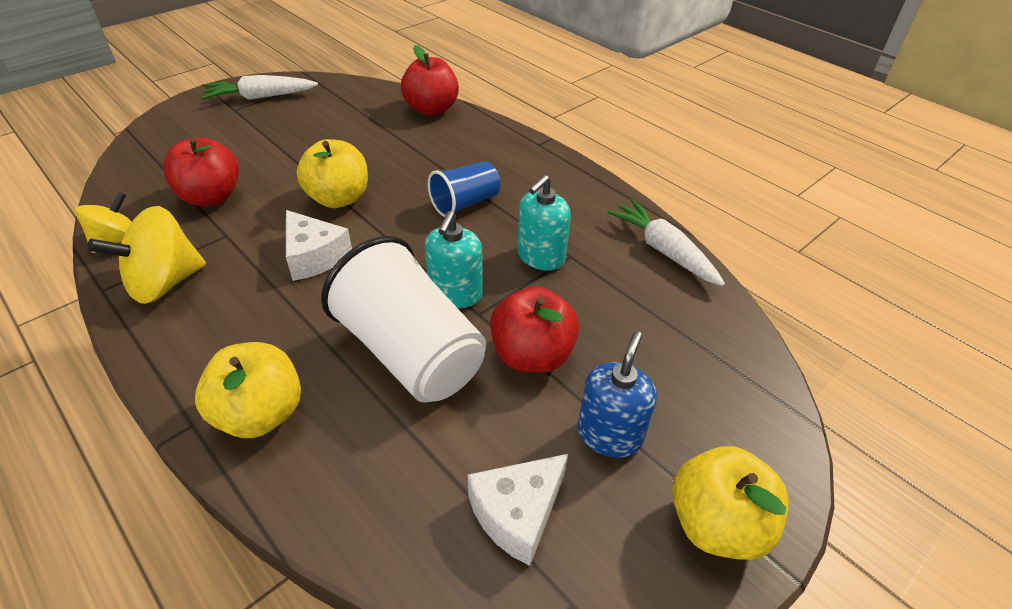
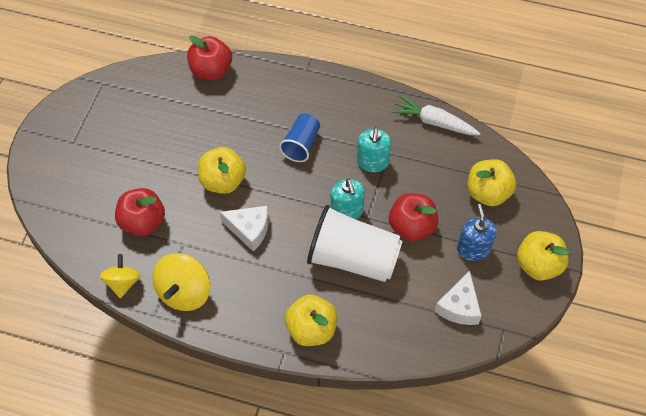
camera: 30 degrees left, 15 degrees up
white carrot [202,75,318,100] -> none
none -> yellow apple [468,159,517,206]

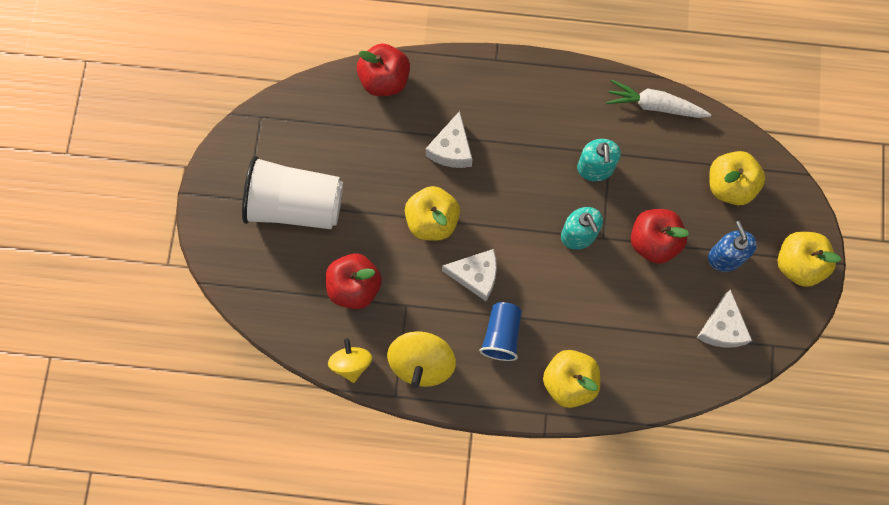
camera: 10 degrees left, 15 degrees up
blue cup [279,114,320,162] -> blue cup moved to [479,302,522,361]
white cup [307,205,403,282] -> white cup moved to [242,156,343,229]
none -> white cheese [425,111,472,168]

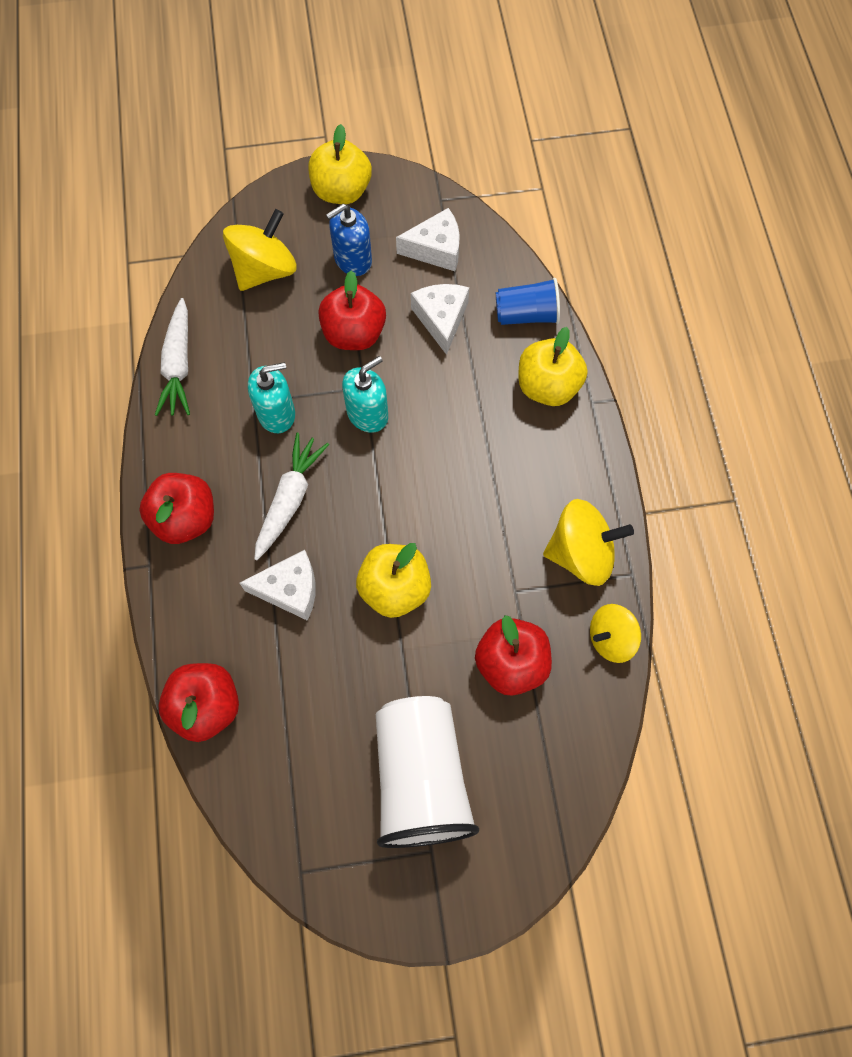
camera: 105 degrees left, 5 degrees down
white cheese [442,249,497,301] -> white cheese moved to [411,284,469,355]
blue cup [479,302,522,361] -> blue cup moved to [496,278,560,325]
yellow apple [709,151,765,205] -> yellow spinning top [223,209,297,291]
none -> red apple [139,473,214,544]
none -> white carrot [254,433,329,560]

